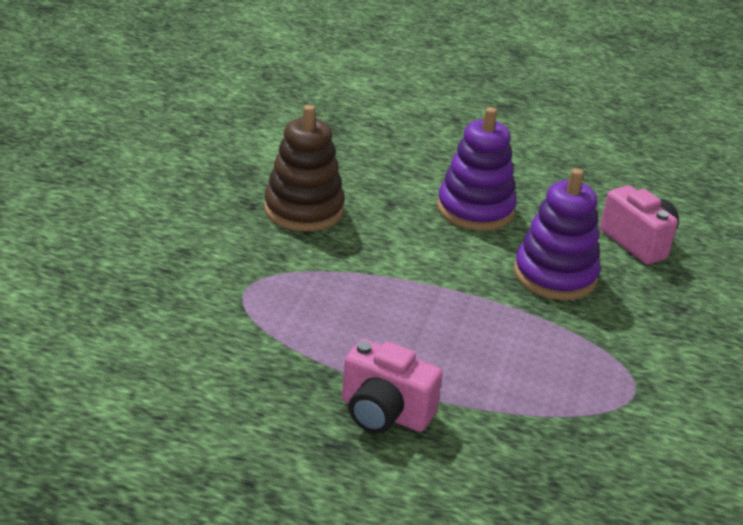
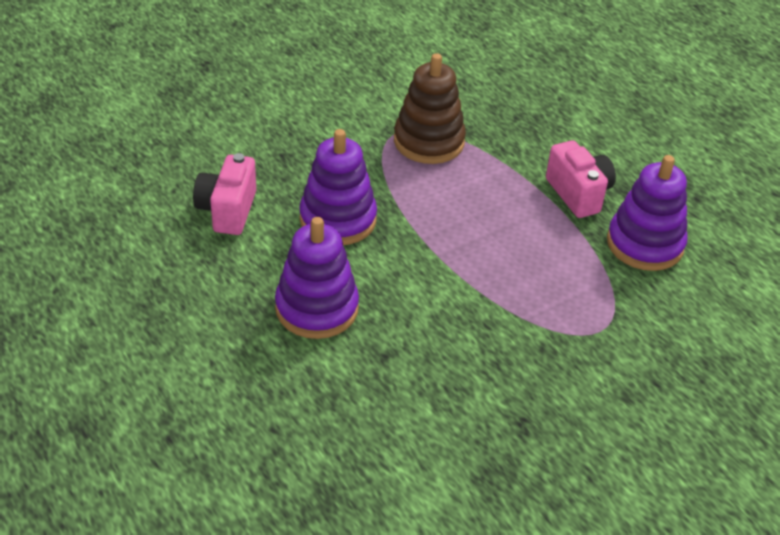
camera: 140 degrees left, 10 degrees up
brown stacking toy [264,105,345,231] -> brown stacking toy moved to [394,53,466,164]
none -> purple stacking toy [607,155,687,271]

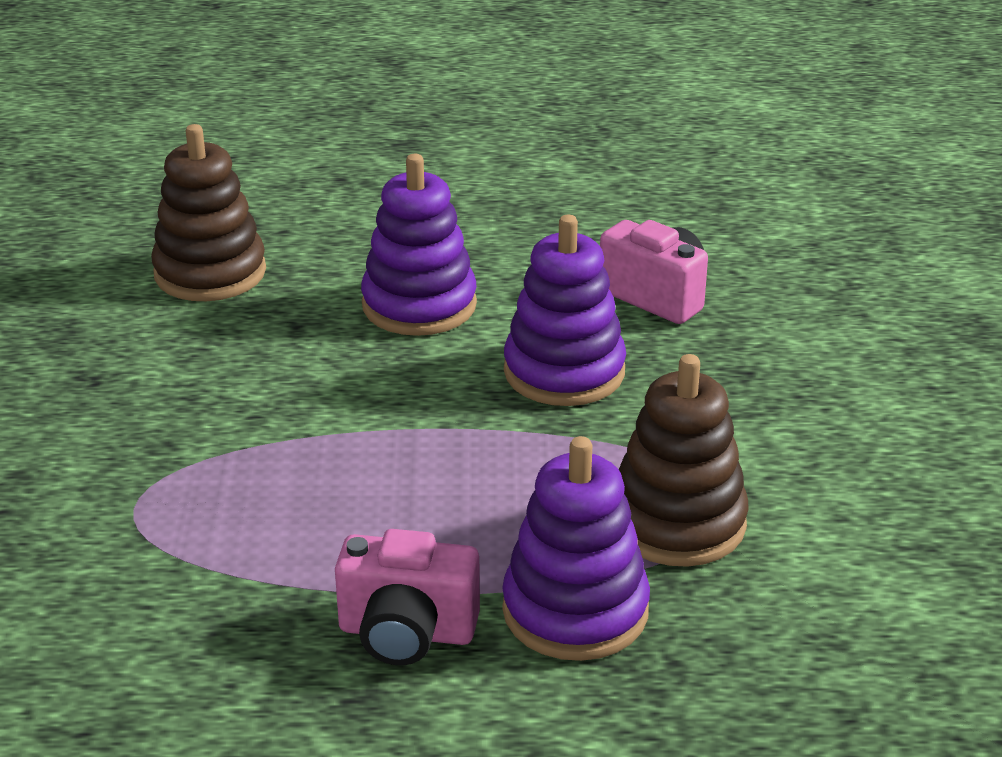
camera: 125 degrees right, 10 degrees down
purple stacking toy [607,155,687,271] -> purple stacking toy moved to [502,436,650,661]
none -> brown stacking toy [151,124,266,301]

